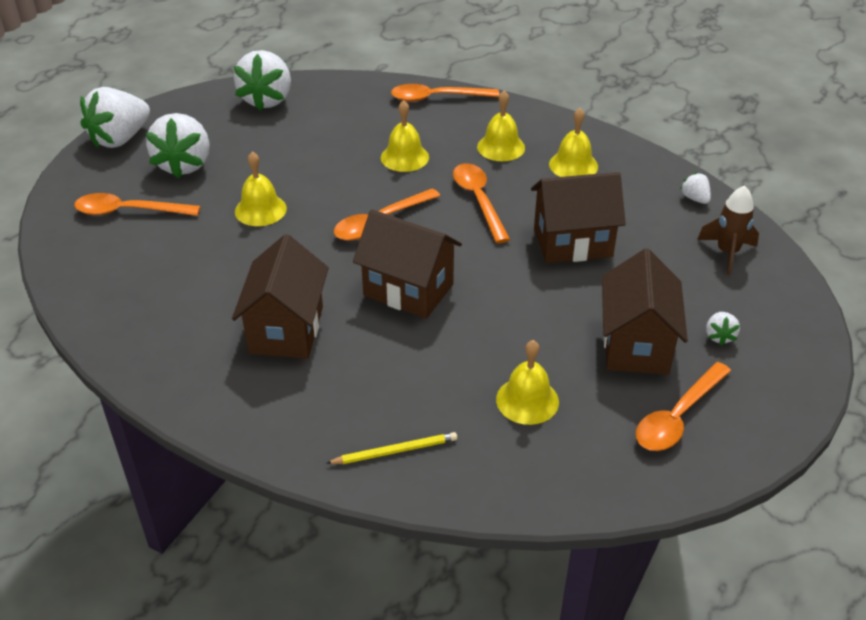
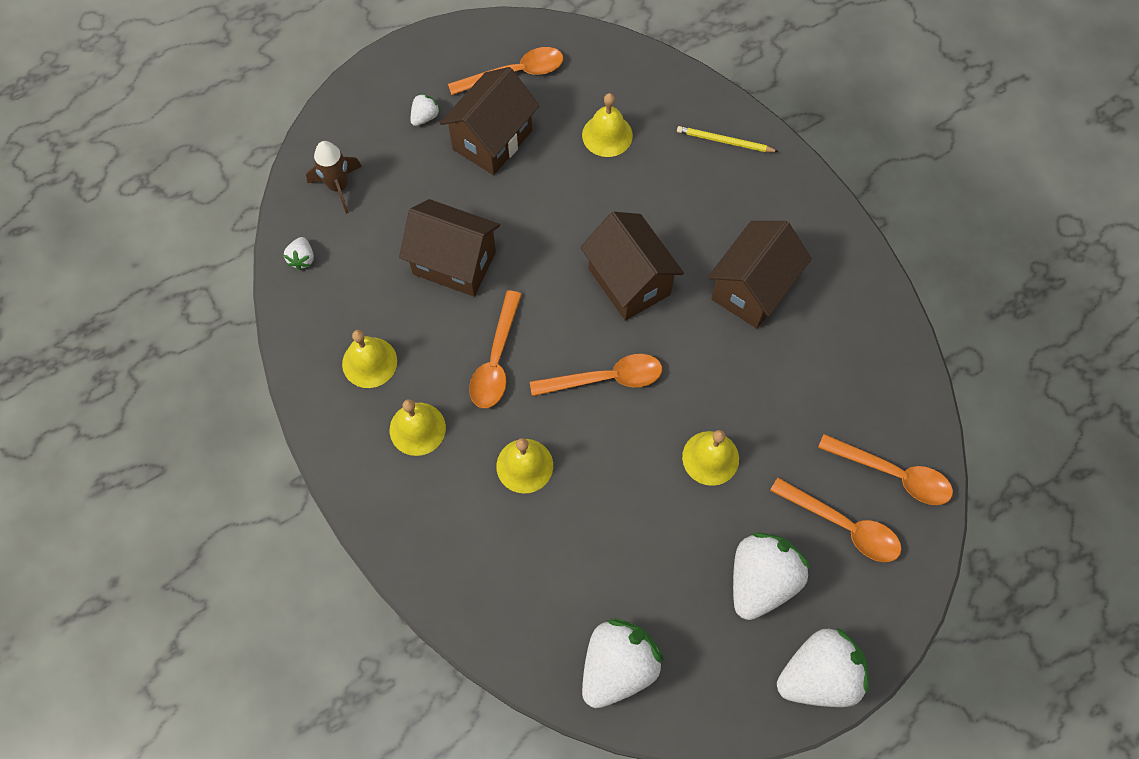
camera: 150 degrees left, 25 degrees up
orange spoon [391,84,499,102] -> orange spoon moved to [818,434,953,505]

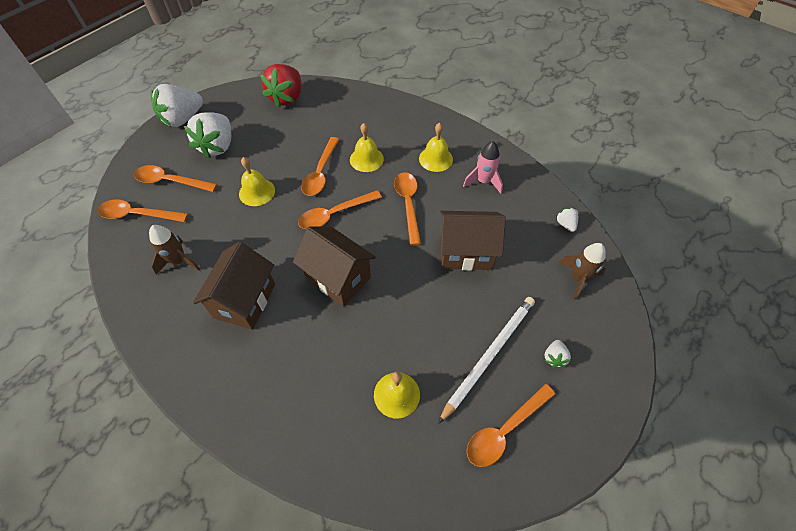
camera: 160 degrees right, 10 degrees down
yellow bell [342,330,397,388] -> pink rocket [463,141,503,194]
brown house [440,67,539,175] -> white pencil [438,297,535,424]
white strawberry [582,619,664,708] -> red strawberry [260,64,301,108]
yellow pencil [677,126,779,152] -> none
none -> brown rocket [149,225,200,275]
none -> orange spoon [301,137,340,196]

